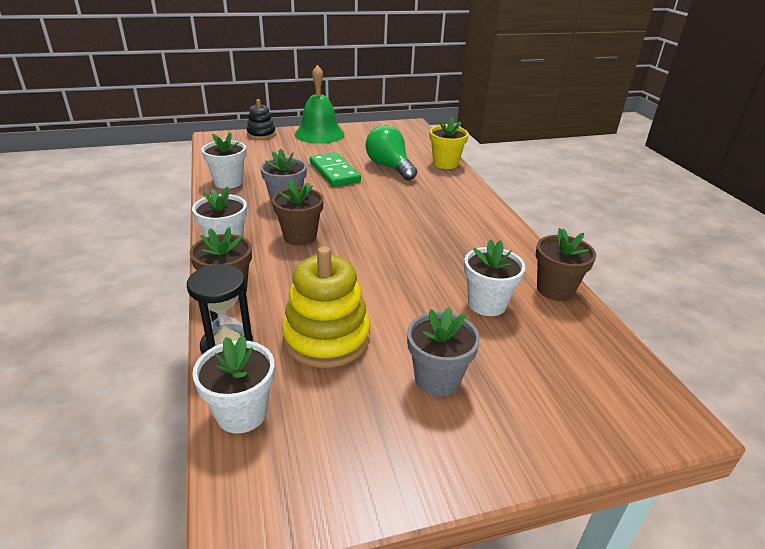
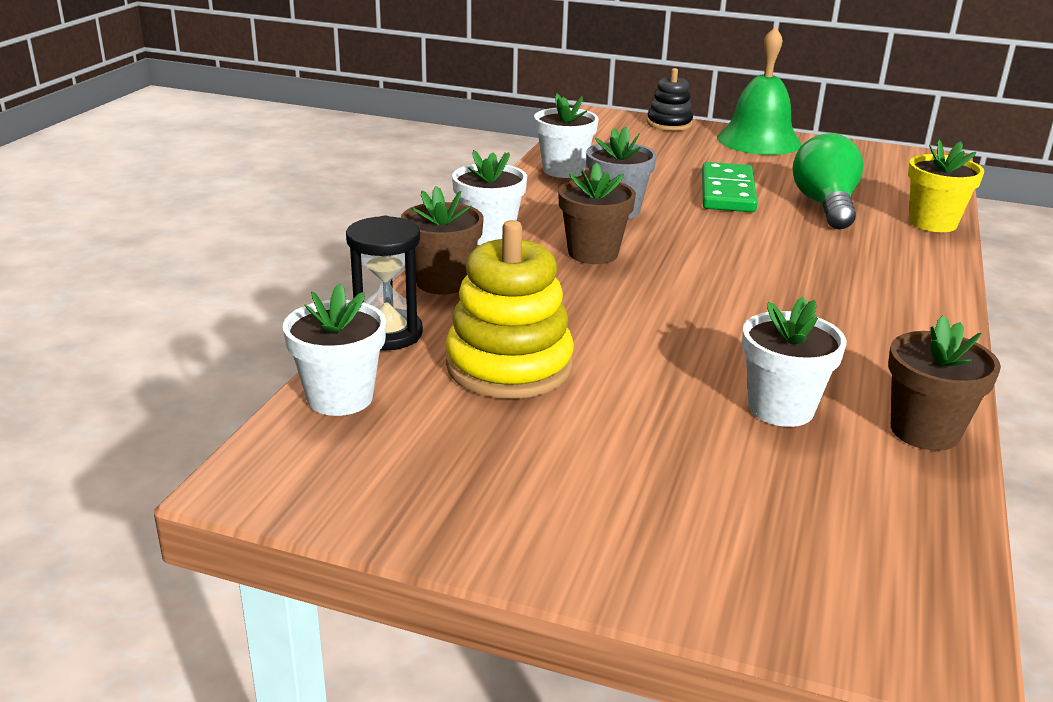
camera: 35 degrees right, 5 degrees down
grey flower pot [407,307,480,396] -> none

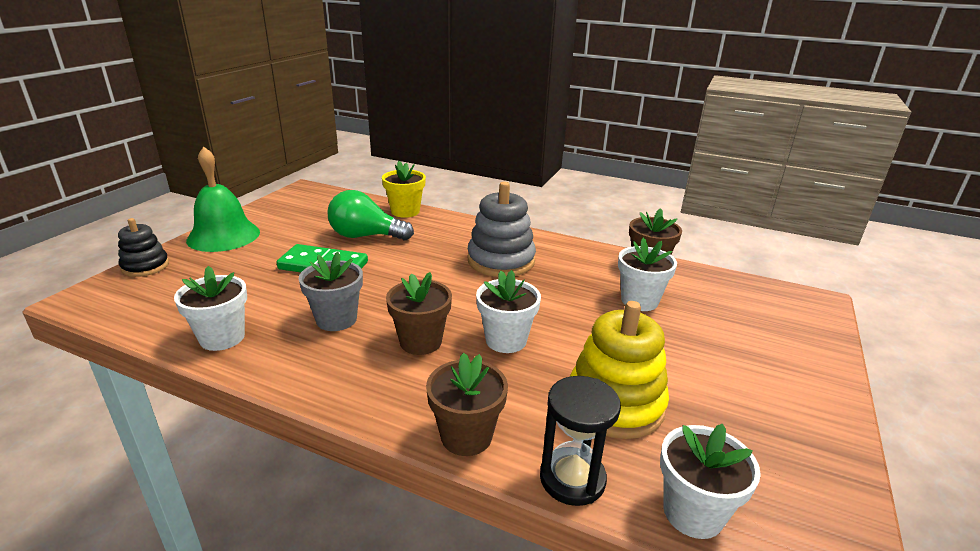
camera: 85 degrees left, 0 degrees up
white flower pot [452,150,527,245] -> white flower pot moved to [476,270,541,353]
none -> grey stacking toy [468,182,536,277]

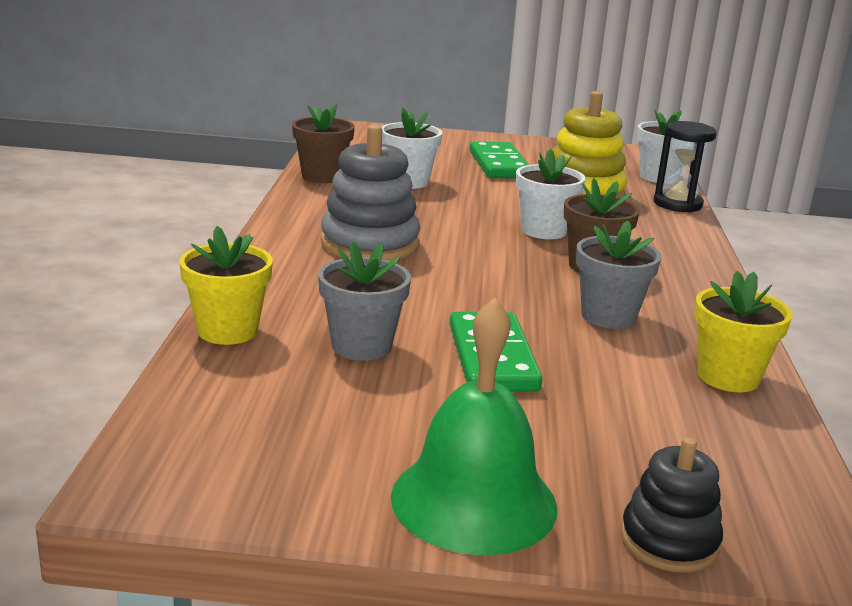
camera: 110 degrees left, 5 degrees down
white flower pot [174,266,247,351] -> yellow flower pot [694,271,793,392]
green light bulb [328,190,414,240] -> grey flower pot [318,241,411,361]
brown flower pot [426,353,508,456] -> none
none -> green domino [470,141,529,178]

